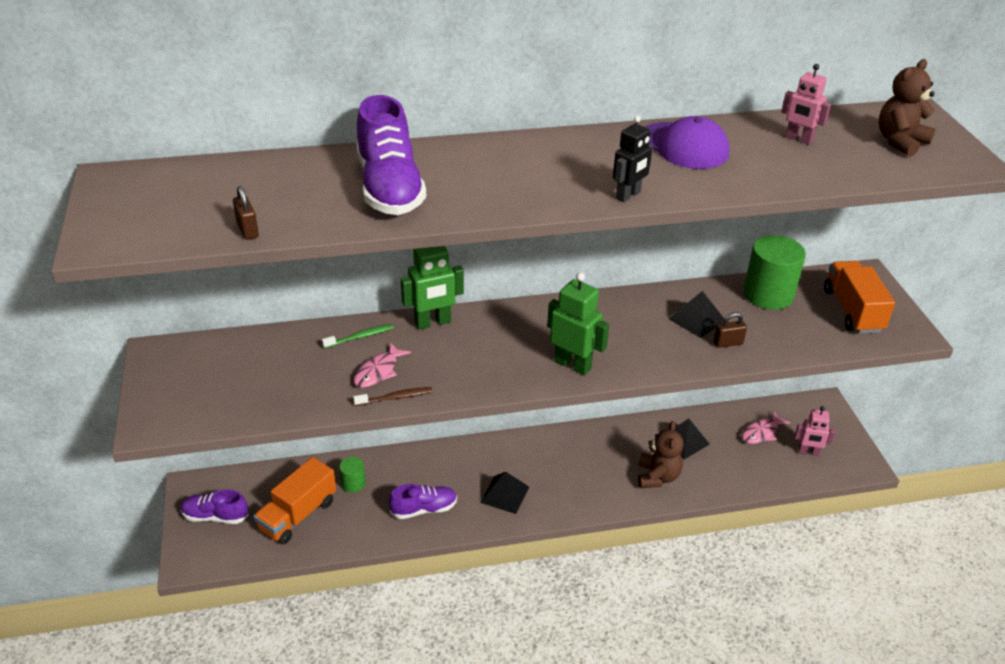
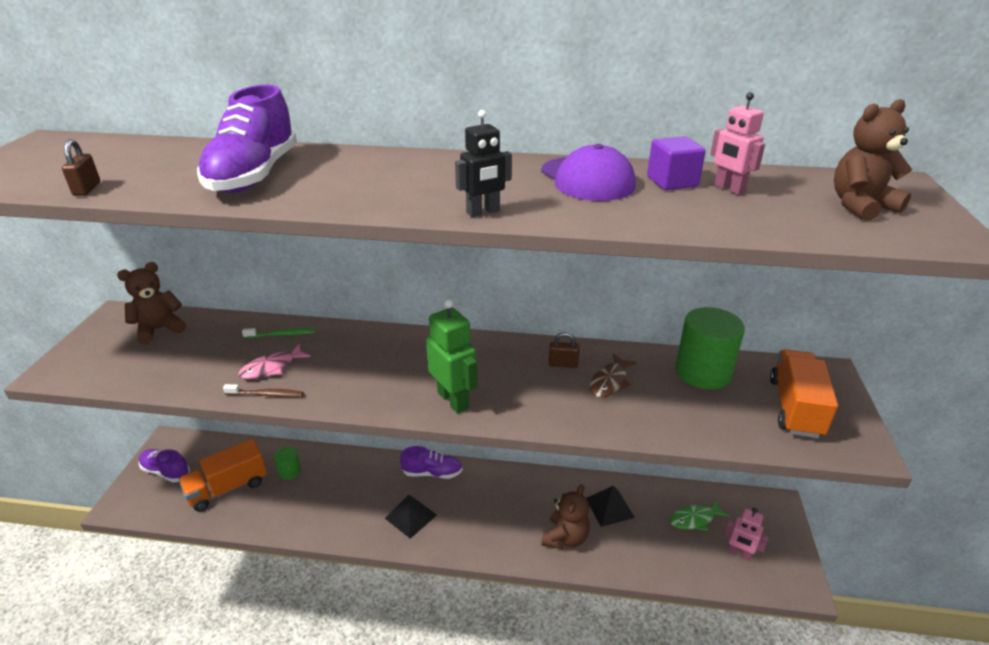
camera: 20 degrees right, 5 degrees down
purple shoe [389,484,457,519] -> purple shoe moved to [400,446,462,479]
green robot [401,246,464,330] -> none
black pyramid [669,291,724,338] -> brown fish [590,354,637,398]
brown padlock [714,312,747,348] -> brown padlock moved to [549,332,580,368]
pink fish [742,411,790,444] -> green fish [670,500,730,531]
none -> brown teddy bear [117,262,186,345]
none -> purple cube [647,136,706,190]

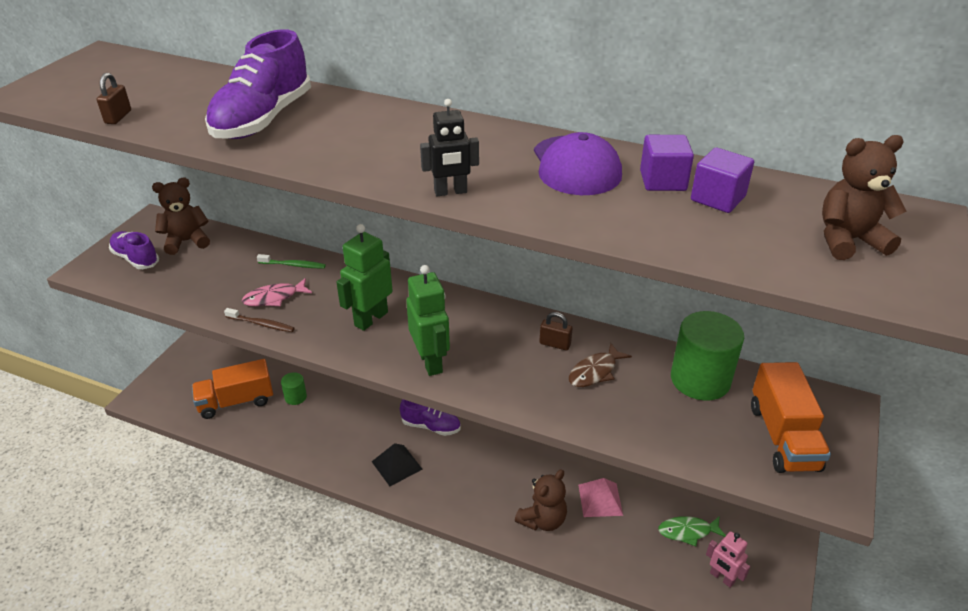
camera: 15 degrees right, 5 degrees up
purple shoe [139,449,190,483] -> purple shoe moved to [109,231,159,269]
black pyramid [586,486,635,527] -> pink pyramid [578,478,623,517]
pink robot [710,92,765,195] -> purple cube [691,148,754,213]
orange truck [770,349,838,438] -> orange truck turned 150 degrees clockwise [751,362,831,473]
none -> green robot [336,224,393,331]

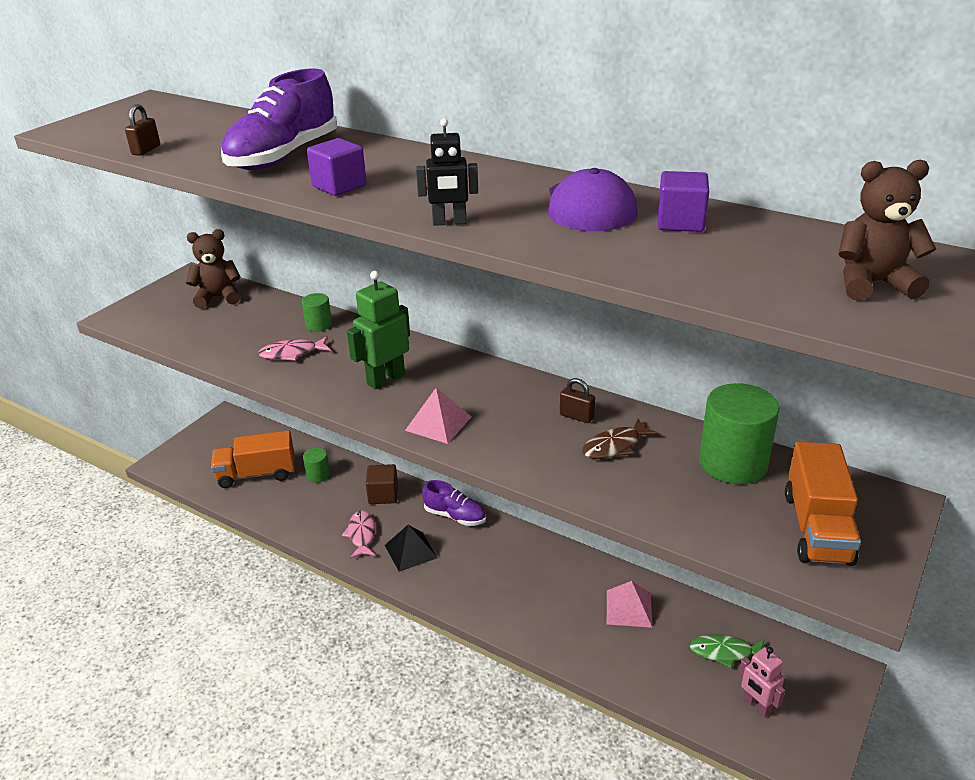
camera: 10 degrees right, 5 degrees down
purple shoe [109,231,159,269] -> none
brown toothbrush [224,308,295,332] -> none
green toothbrush [257,254,326,269] -> green cylinder [302,293,332,331]
green robot [406,265,450,376] -> pink pyramid [405,388,472,444]
brown teddy bear [515,469,567,531] -> none
purple cube [691,148,754,213] -> purple cube moved to [307,138,367,196]
none -> pink fish [342,510,375,559]
none -> brown cube [366,464,398,504]

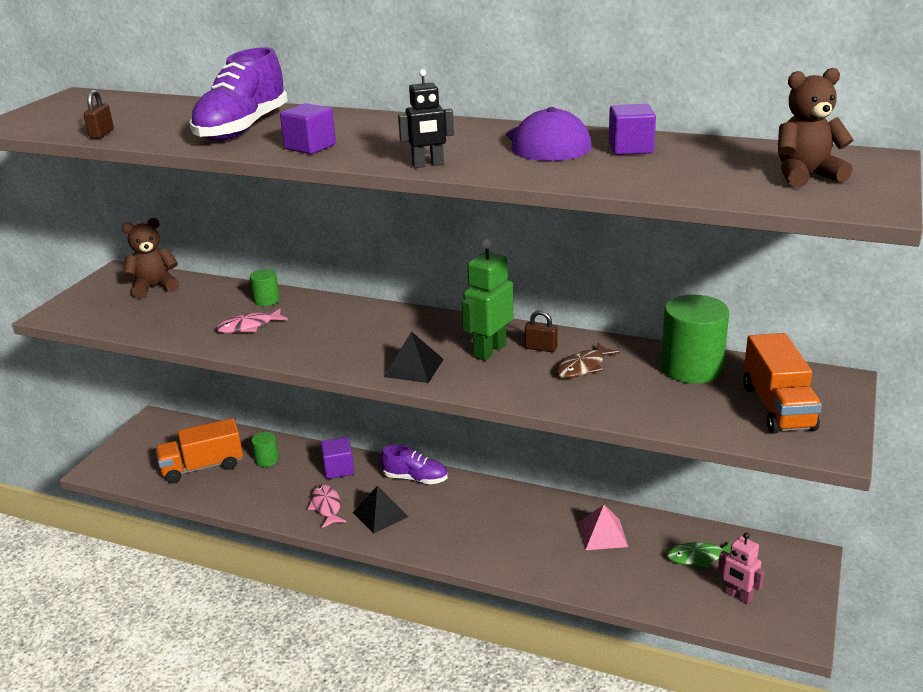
camera: 10 degrees left, 5 degrees down
green robot [347,271,410,389] -> green robot moved to [462,239,513,361]
brown cube [366,464,398,504] -> purple cube [320,437,354,479]
pink pyramid [405,388,472,444] -> black pyramid [384,331,444,383]

